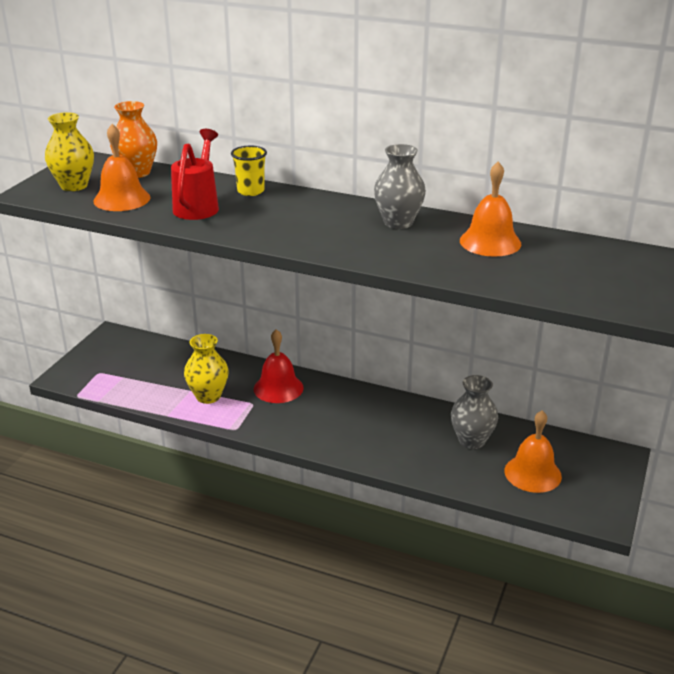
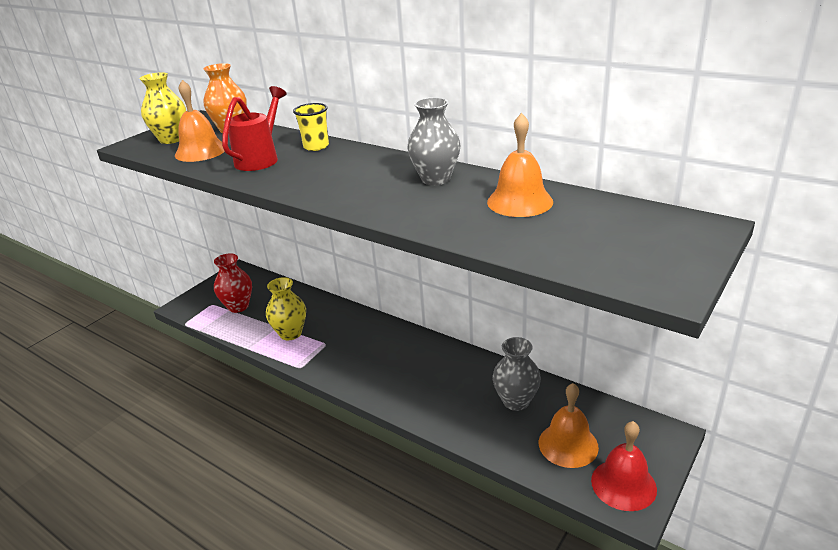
camera: 15 degrees right, 0 degrees up
red bell [254,329,304,403] -> red bell moved to [591,421,657,511]
none -> red vase [214,253,252,313]

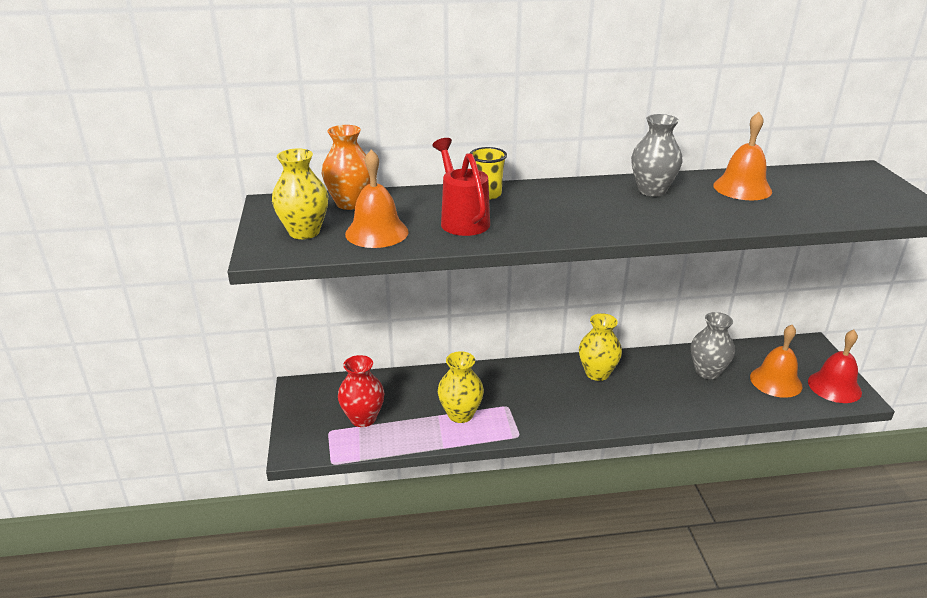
camera: 45 degrees left, 0 degrees up
none -> yellow vase [579,313,622,381]

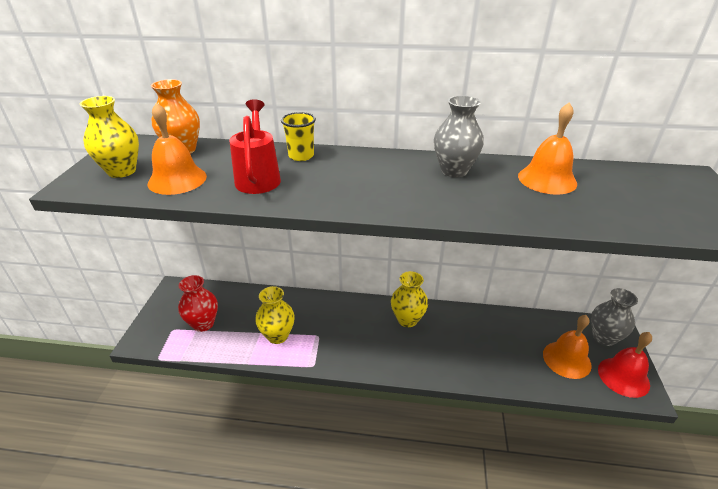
camera: 15 degrees right, 5 degrees up
grey vase [691,312,735,379] -> grey vase moved to [591,288,638,346]

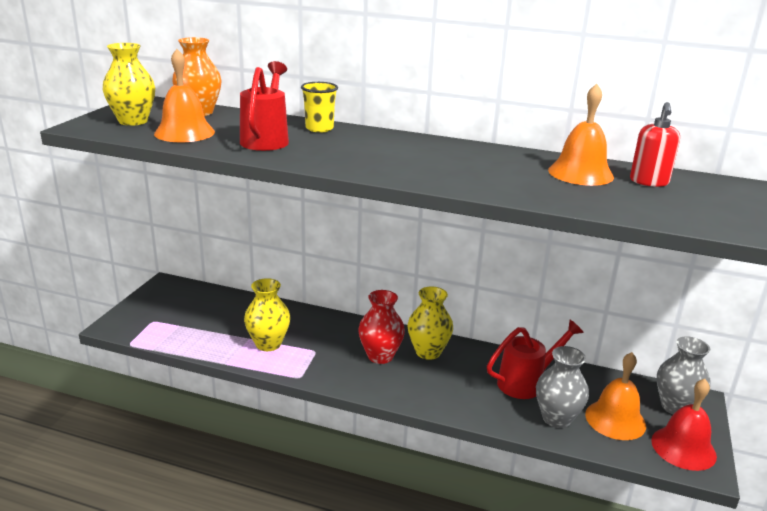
camera: 10 degrees right, 10 degrees down
red vase [178,275,218,332] -> red vase moved to [358,290,405,364]
grey vase [434,95,484,177] -> grey vase moved to [536,346,589,428]
none -> red watering can [487,320,584,399]
none -> red soap dispenser [630,102,680,187]

